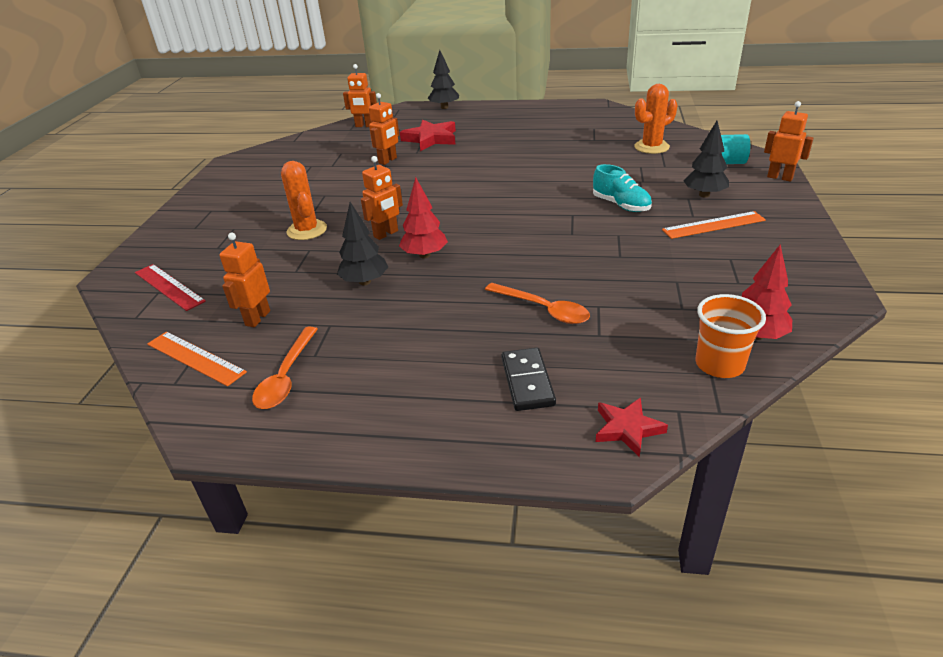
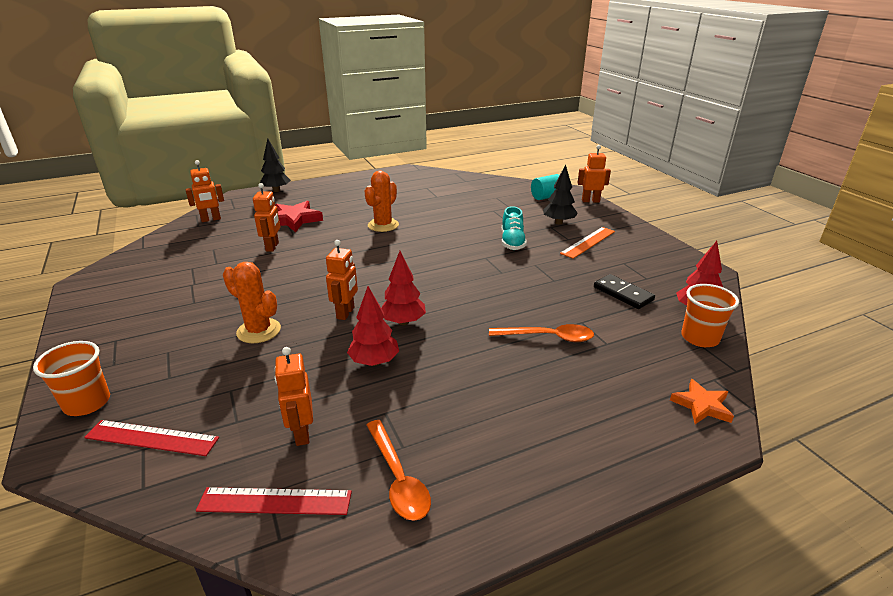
camera: 35 degrees left, 5 degrees down
orange ruler [147,332,247,386] -> red ruler [196,487,352,515]
black tree [337,202,388,285] -> red tree [347,286,399,366]
black domino [502,348,556,411] -> black domino moved to [594,274,655,309]
turquoise shoe [593,164,652,212] -> turquoise shoe turned 75 degrees clockwise [502,206,527,250]
red star [596,397,668,458] -> orange star [670,379,734,424]
orange cactus [634,84,678,154] -> orange cactus moved to [365,171,399,232]
none -> orange cup [33,341,110,416]

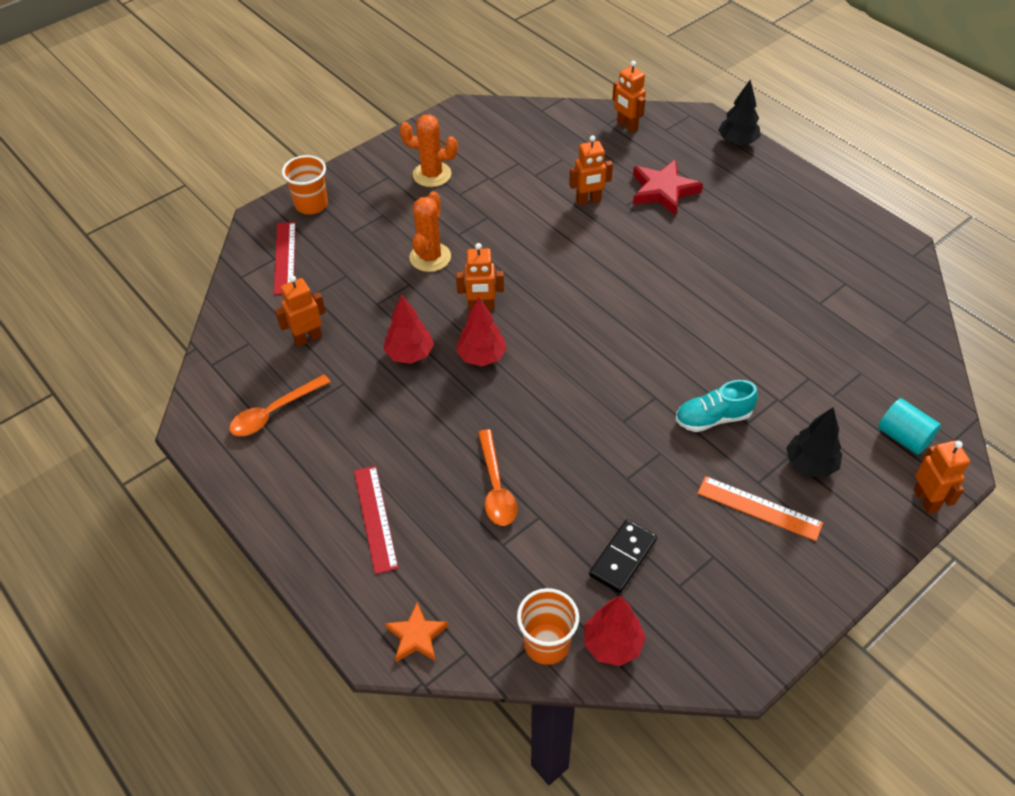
camera: 75 degrees right, 20 degrees up
red ruler [196,487,352,515] -> red ruler moved to [354,466,398,574]
orange cactus [365,171,399,232] -> orange cactus moved to [399,114,458,187]

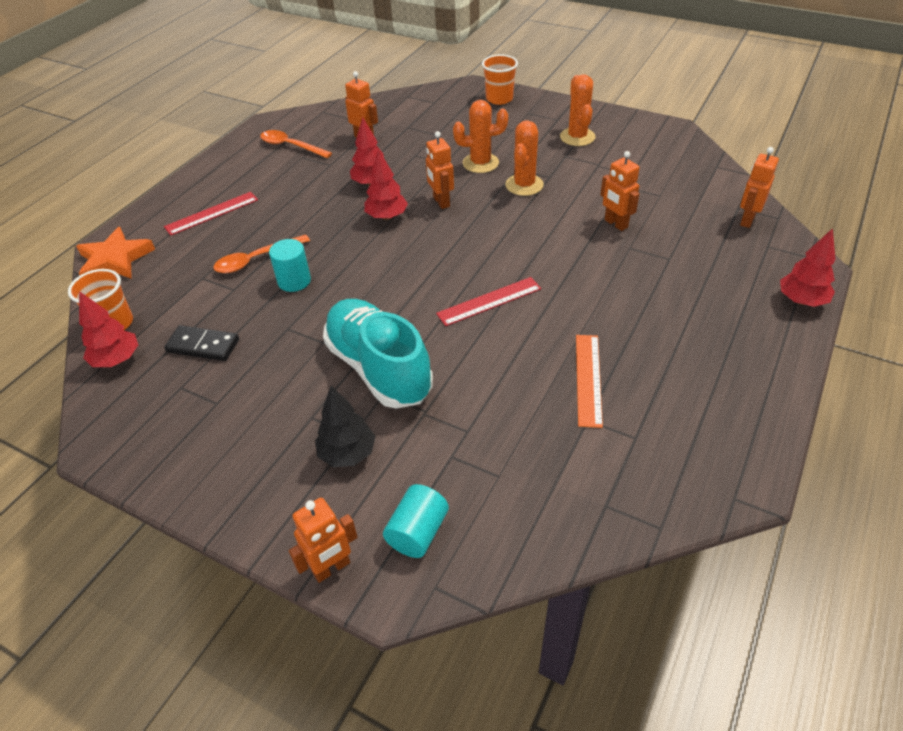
camera: 70 degrees right, 5 degrees down
red ruler [274,222,296,295] -> red ruler moved to [436,277,541,326]
orange star [385,602,448,662] -> orange star [76,227,155,279], size x1.59
red star [633,159,703,216] -> none
turquoise shoe [676,380,758,432] -> turquoise shoe [323,299,433,408], size x1.84
orange ruler [697,476,823,541] -> orange ruler moved to [576,335,603,428]
black tree [718,80,761,145] -> red tree [780,228,835,307]
none -> turquoise cylinder [269,239,311,292]
none -> orange cactus [505,120,544,196]

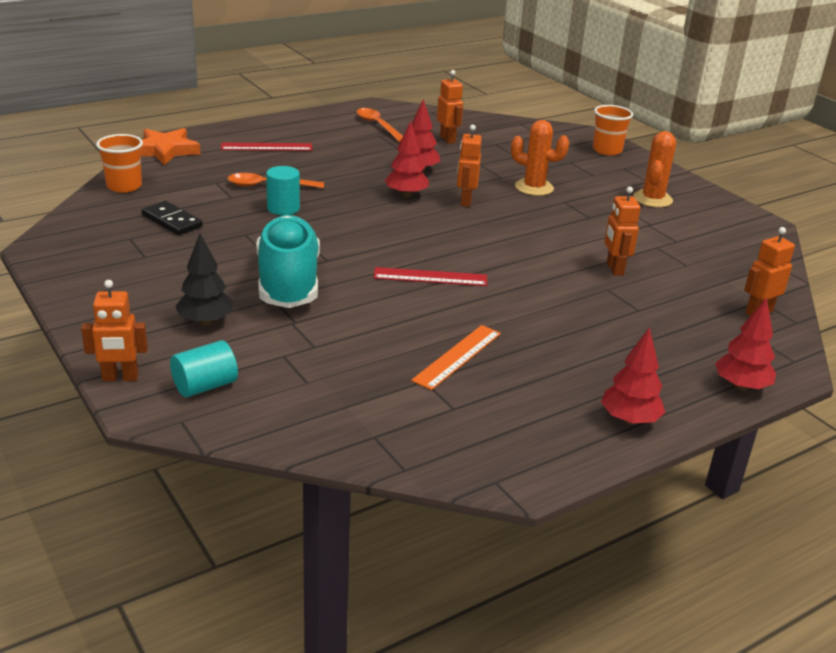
camera: 25 degrees right, 15 degrees down
red tree [79,291,138,367] -> red tree moved to [601,327,665,425]
orange cactus [505,120,544,196] -> none

